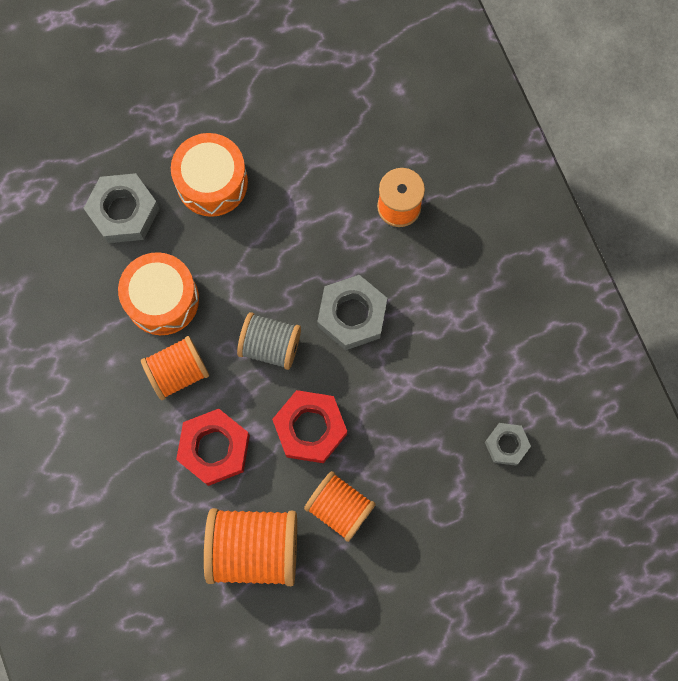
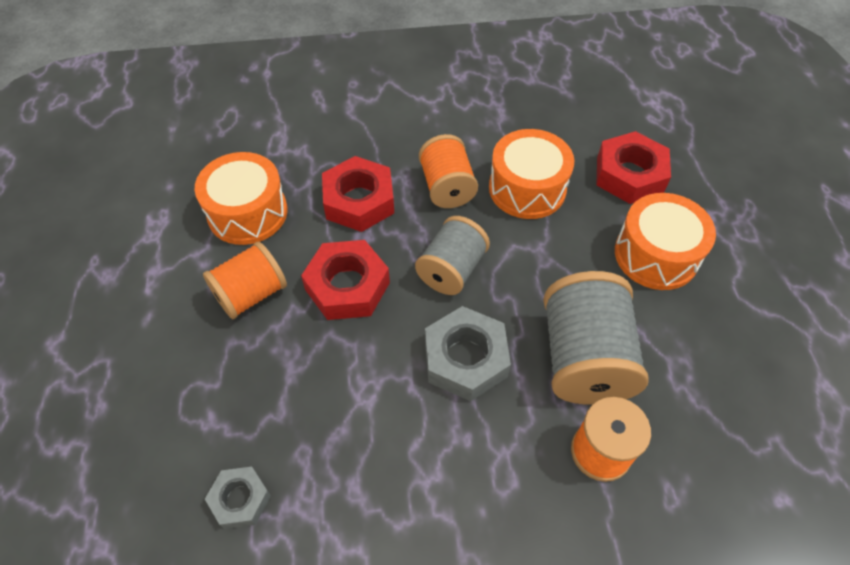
camera: 105 degrees right, 20 degrees down
grey nut [84,173,160,243] -> red nut [596,131,671,204]
orange spool [204,508,297,586] -> orange drum [195,152,288,245]
none -> grey spool [543,271,649,405]

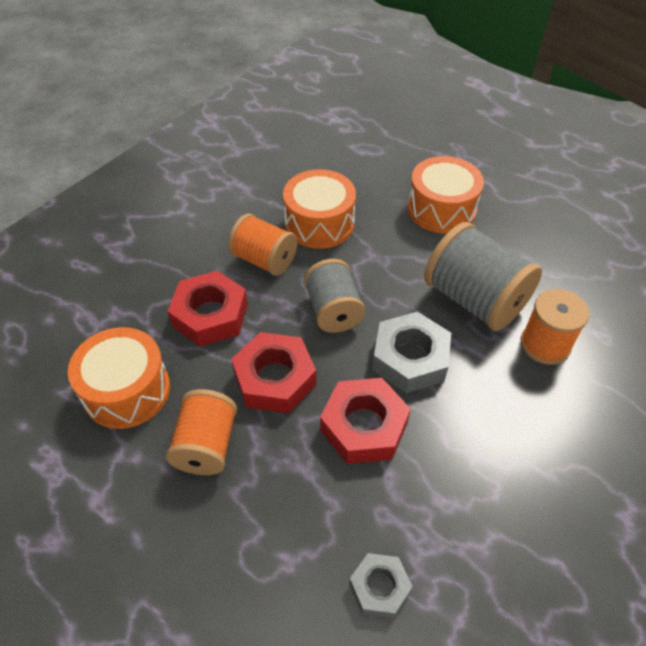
camera: 45 degrees left, 5 degrees down
red nut [596,131,671,204] -> red nut moved to [320,378,411,464]

